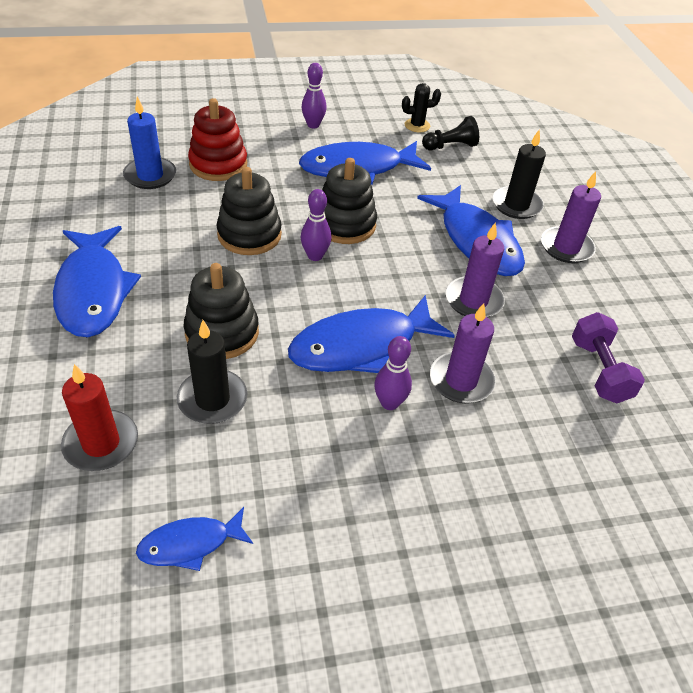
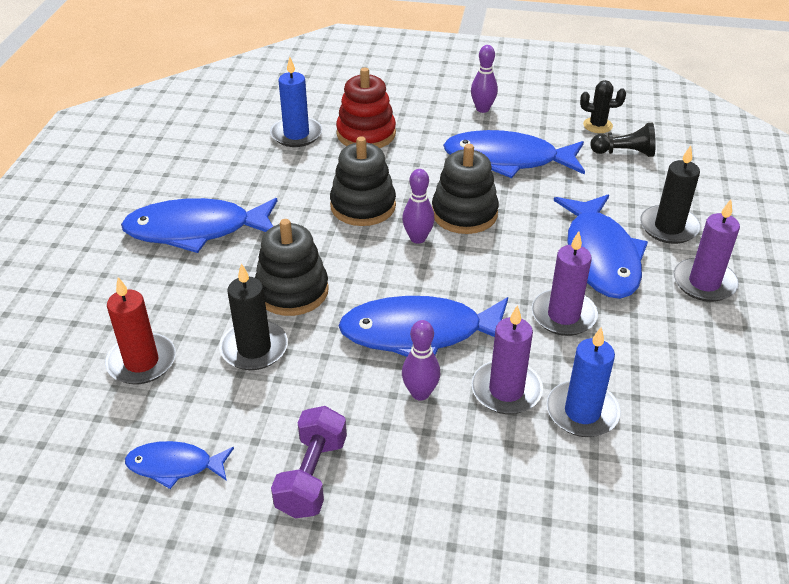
camera: 25 degrees right, 5 degrees down
blue fish [53,226,141,337] -> blue fish turned 75 degrees clockwise [121,198,278,253]
purple dumbbell [572,312,645,404] -> purple dumbbell moved to [271,406,347,518]
none -> blue candle [547,327,621,437]

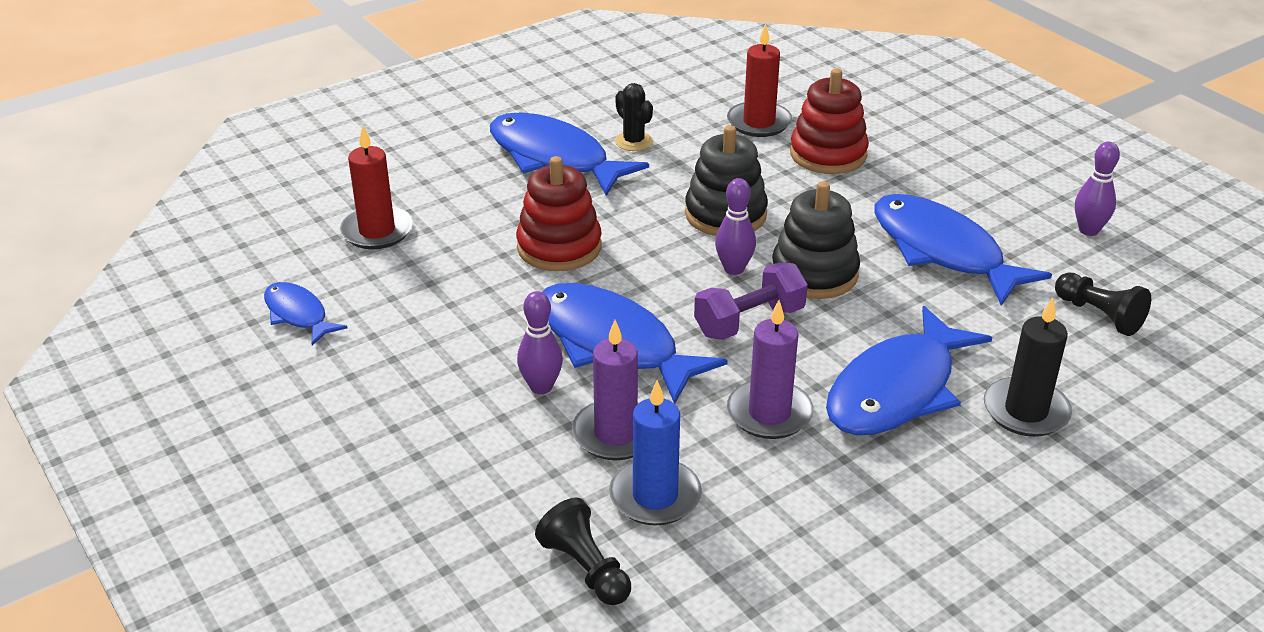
camera: 45 degrees right, 5 degrees down
black candle [219,263,288,370] -> none
black stacking toy [255,219,329,316] -> red stacking toy [516,156,602,271]
blue candle [270,57,322,147] -> red candle [727,24,792,137]
purple dumbbell [271,406,347,518] -> purple dumbbell moved to [694,263,808,340]
purple bowling pin [471,45,498,113] -> purple bowling pin moved to [1075,142,1120,236]
black cactus [580,80,626,133] -> black cactus moved to [615,83,653,151]
purple candle [674,199,740,302] -> none
none -> black pawn [535,498,631,605]

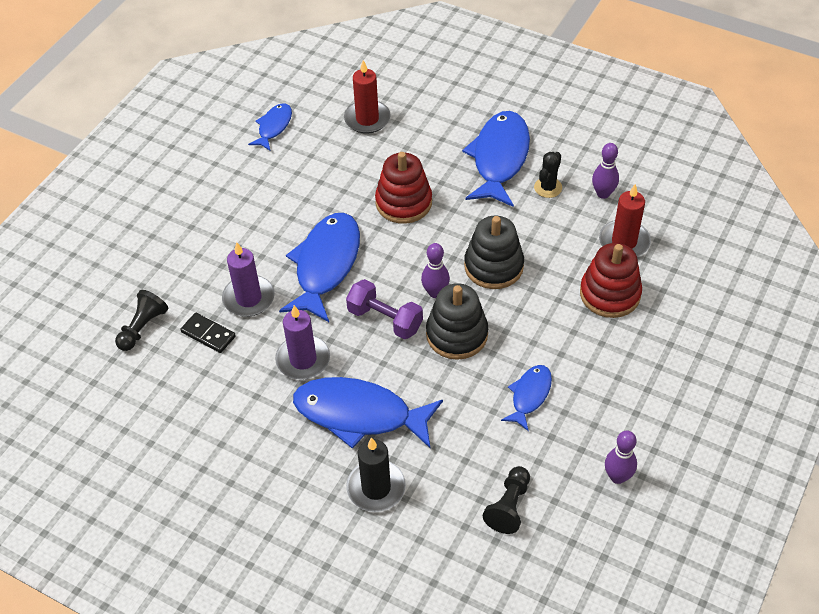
camera: 65 degrees right, 15 degrees up
purple bowling pin [517,291,563,394] -> purple bowling pin moved to [592,143,619,199]
blue candle [609,380,702,526] -> black domino [180,313,236,353]
blue fish [874,194,1052,306] -> blue fish [501,365,552,431], size x0.53

